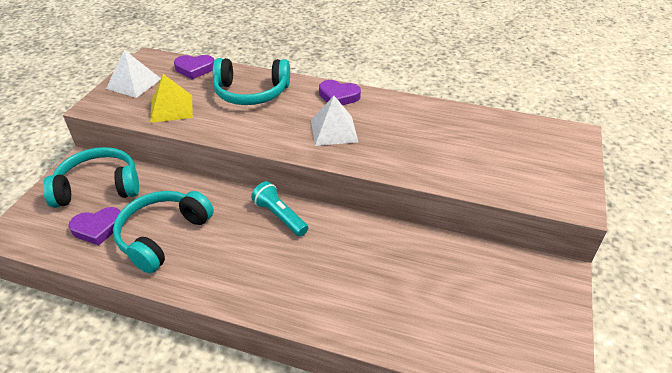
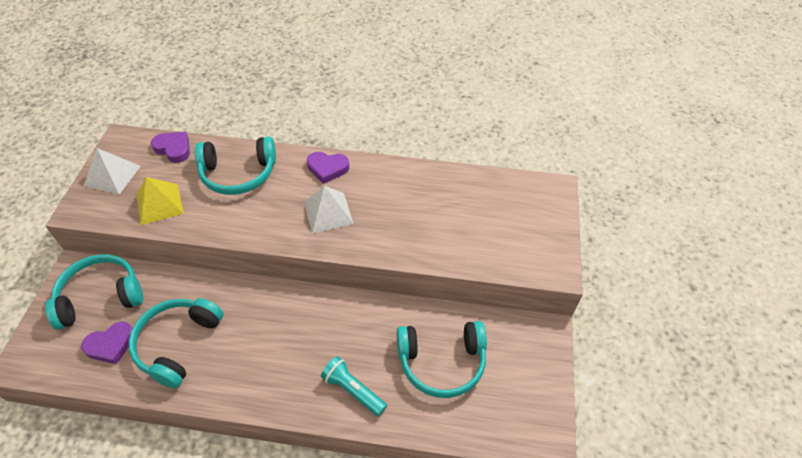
camera: 10 degrees left, 10 degrees up
purple heart [174,55,214,79] -> purple heart turned 135 degrees counterclockwise [151,132,190,163]
turquoise flashlight [251,181,308,236] -> turquoise flashlight moved to [321,356,387,416]
none -> turquoise headphones [397,321,487,398]

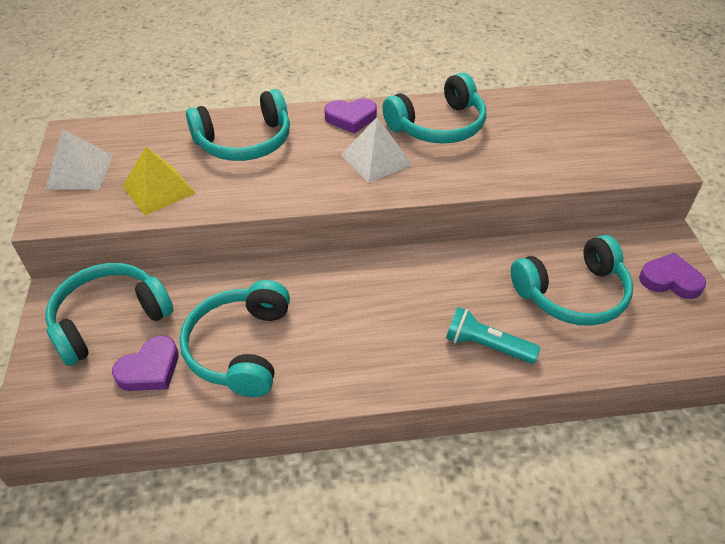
camera: 15 degrees left, 5 degrees down
purple heart [151,132,190,163] -> purple heart moved to [639,253,706,299]
none -> turquoise headphones [382,73,486,144]

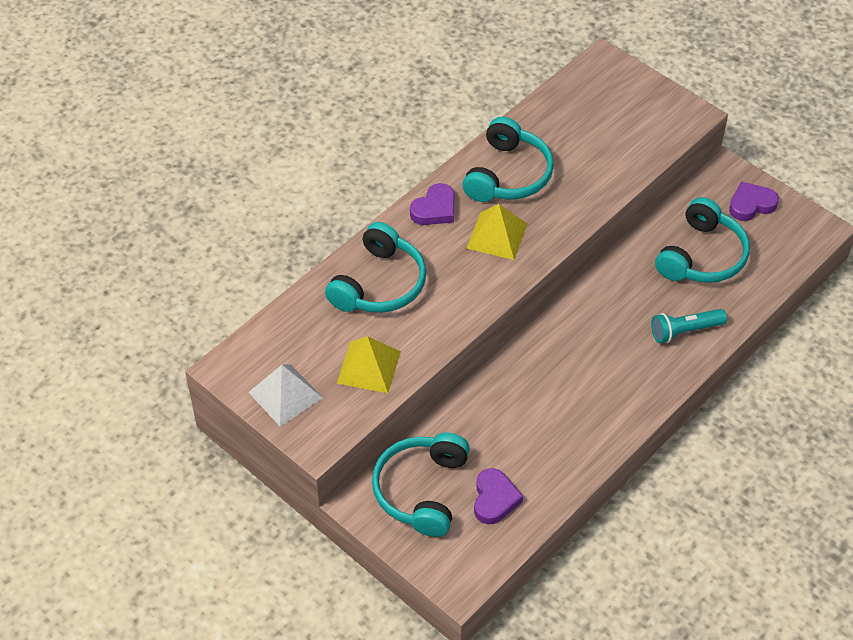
camera: 40 degrees left, 5 degrees up
turquoise headphones [179,280,290,397] -> none
white pyramid [341,117,412,183] -> yellow pyramid [466,204,527,260]

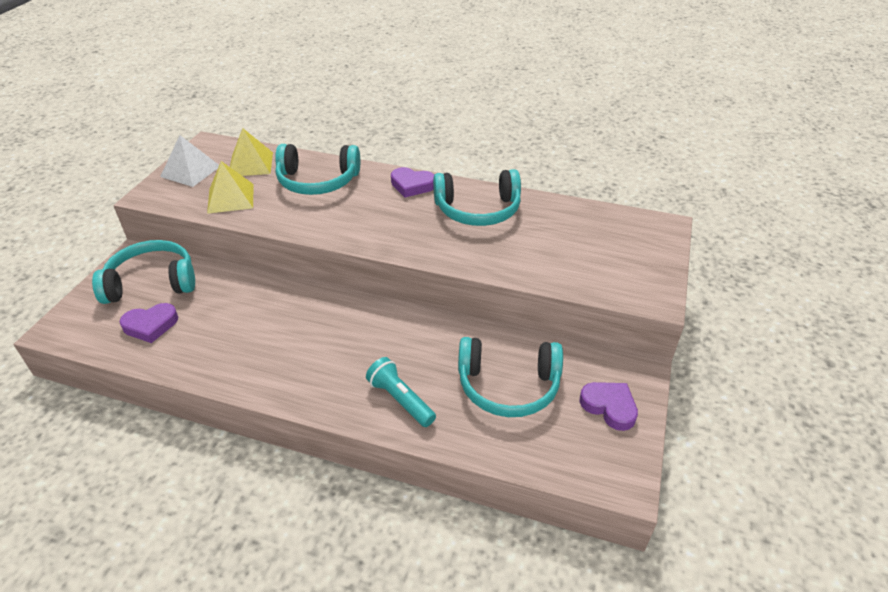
camera: 65 degrees right, 10 degrees down
yellow pyramid [466,204,527,260] -> yellow pyramid moved to [230,128,273,176]

